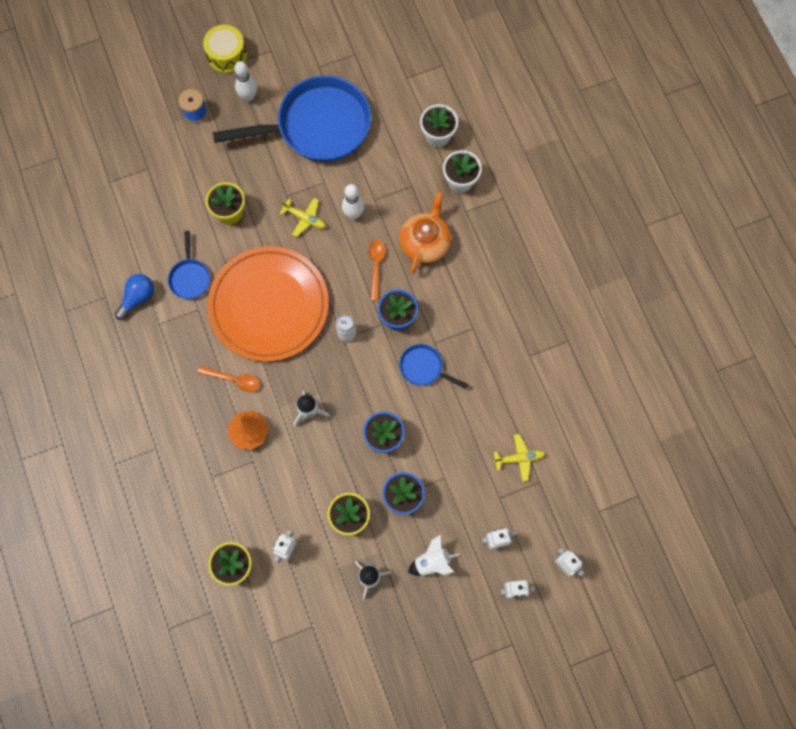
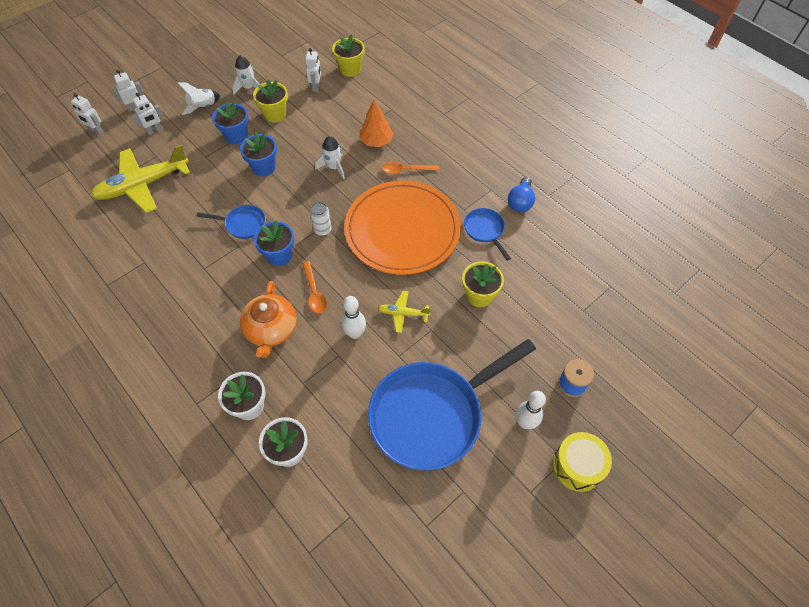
camera: 160 degrees right, 15 degrees down
yellow plane [493,434,545,482] -> yellow plane [91,145,190,213], size x2.11

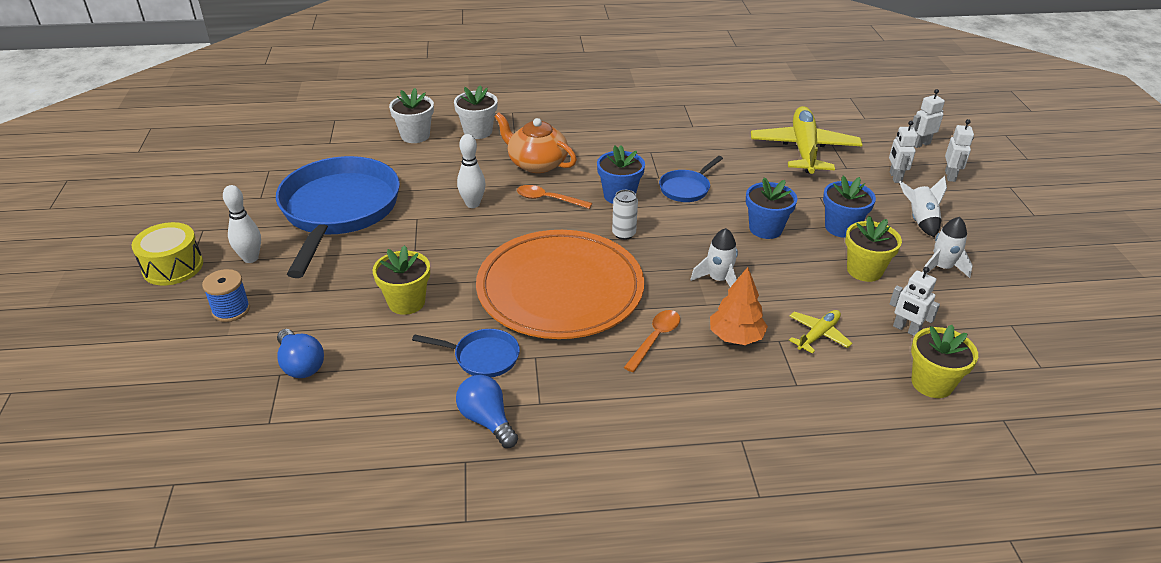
camera: 125 degrees right, 20 degrees down
yellow plane [378,291,431,333] -> yellow plane moved to [789,310,852,354]
none -> blue light bulb [277,329,324,378]

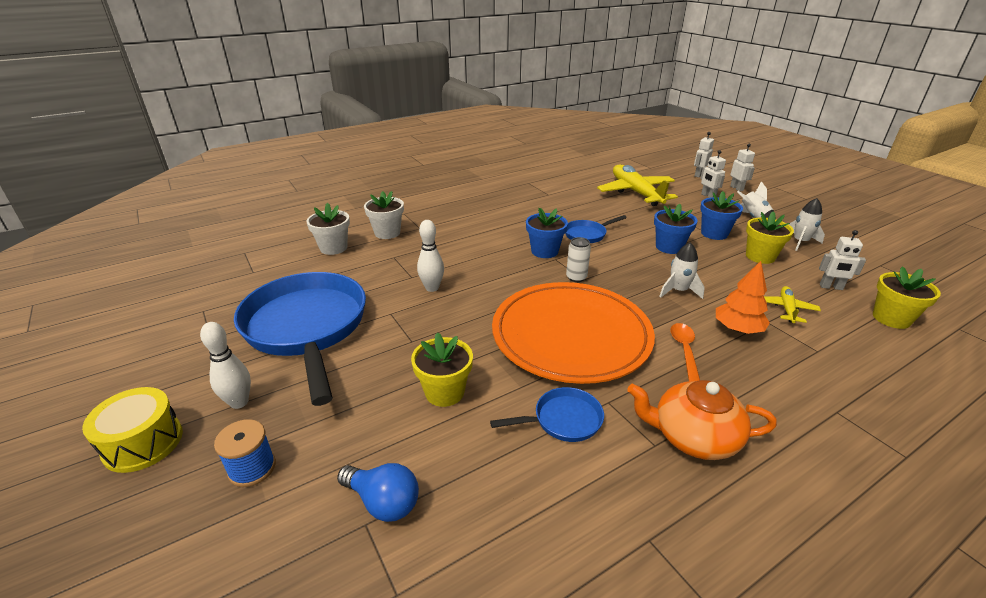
camera: 25 degrees left, 5 degrees down
blue light bulb [456,375,518,448] -> none
orange teapot [495,112,577,173] -> orange teapot moved to [627,380,777,460]
orange spoon [517,185,592,209] -> none
blue pan [659,156,723,202] -> blue pan turned 45 degrees clockwise [565,215,627,244]

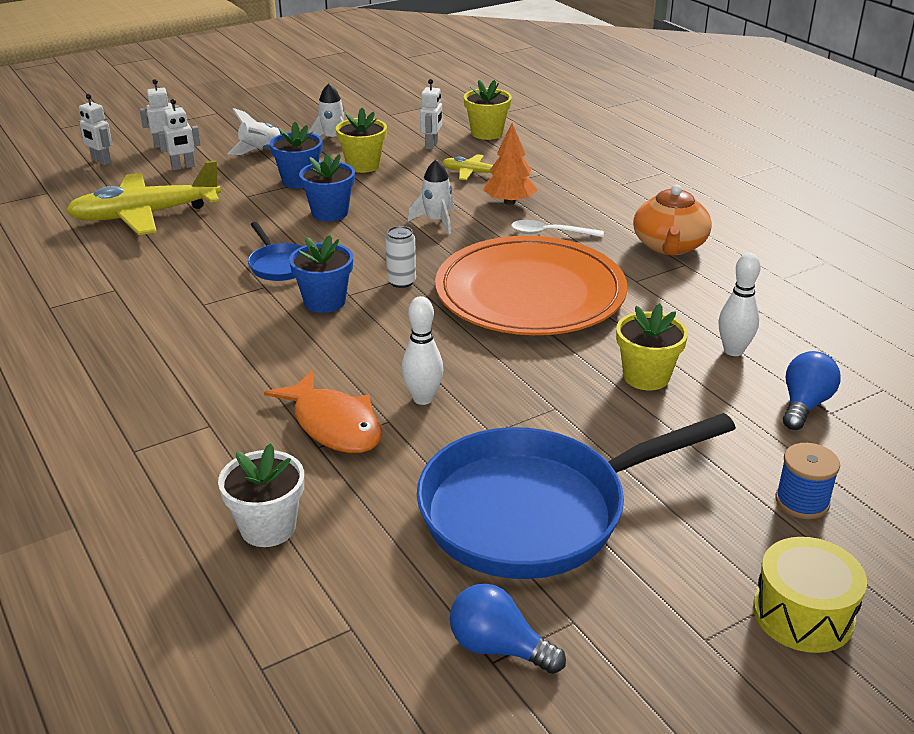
camera: 90 degrees left, 0 degrees up
white bowling pin [200,322,251,409] -> white bowling pin moved to [719,252,761,356]
white flower pot [364,191,404,239] -> none
blue pan [490,387,604,442] -> none
orange spoon [670,323,700,381] -> white spoon [511,220,604,237]
none -> orange fish [264,370,382,453]
none -> blue light bulb [450,584,566,674]

